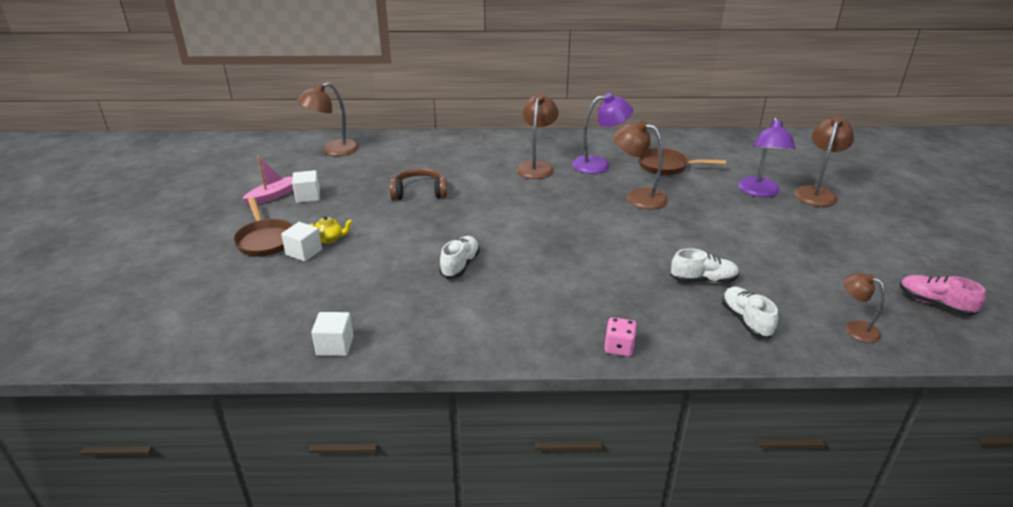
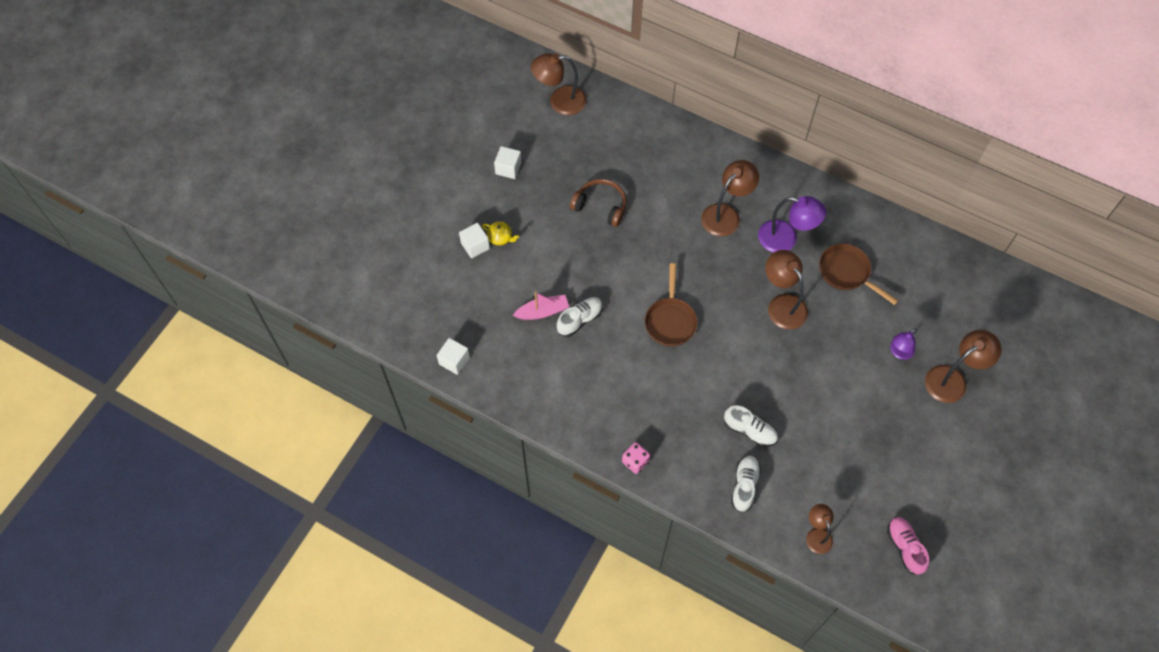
camera: 30 degrees right, 30 degrees up
brown pan [233,197,293,257] -> brown pan moved to [645,263,698,347]
pink boat [242,156,293,206] -> pink boat moved to [513,292,569,320]
purple lamp [738,117,796,197] -> purple lamp [890,328,916,360], size x0.61

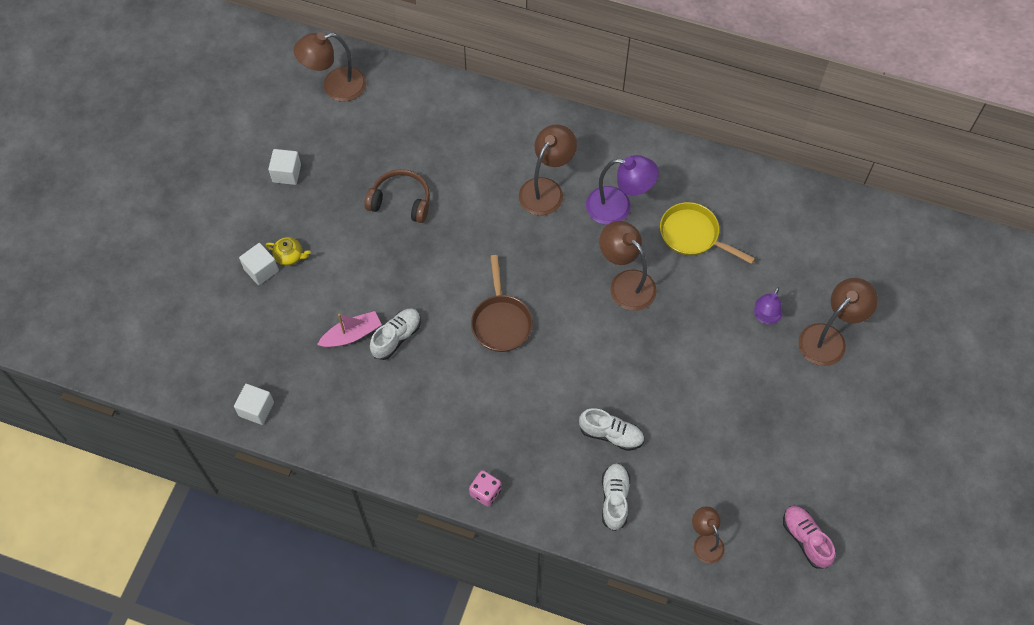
camera: 10 degrees left, 0 degrees up
brown pan [819,244,898,305] -> yellow pan [660,202,755,264]

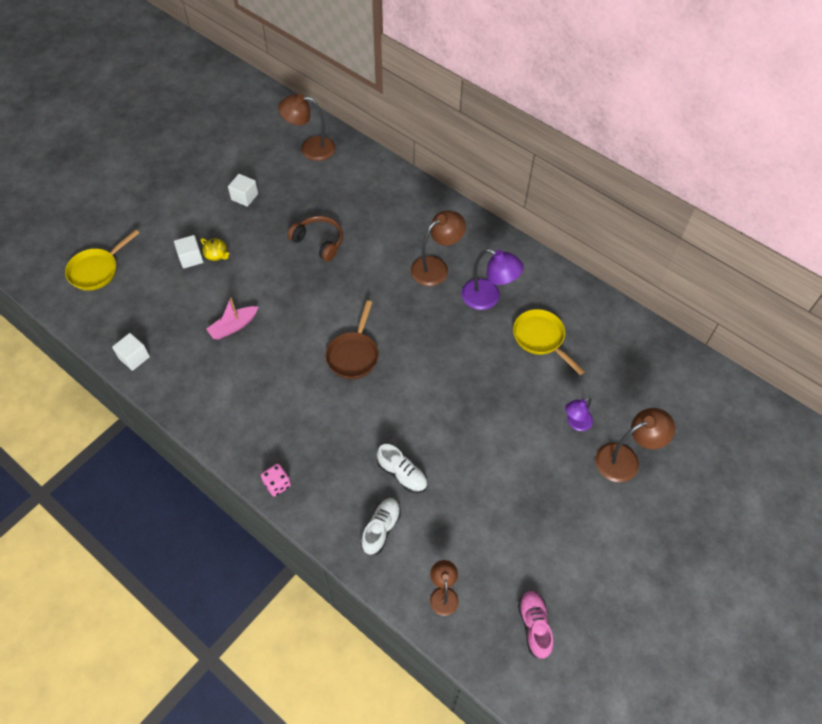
camera: 20 degrees right, 5 degrees down
pink boat [317,311,382,348] -> pink boat turned 150 degrees clockwise [206,297,258,339]
white shoe [370,308,421,360] -> none
brown lamp [599,221,657,311] -> none
none -> yellow pan [65,229,139,291]

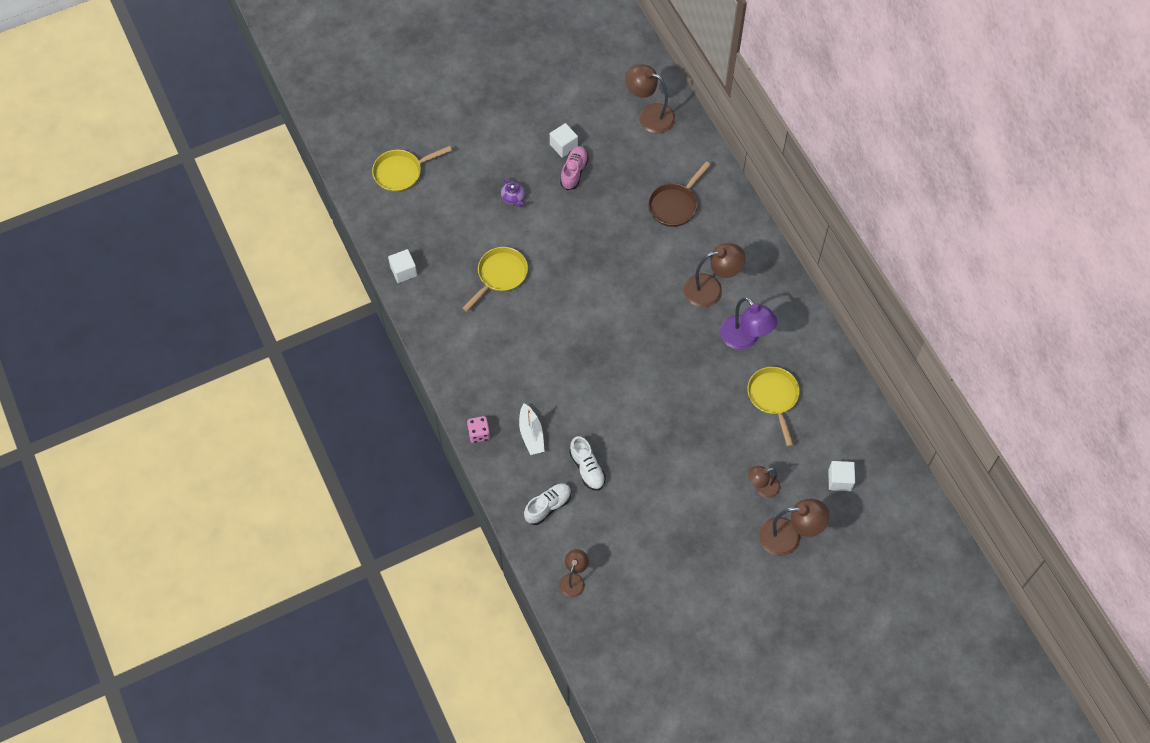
camera: 25 degrees right, 5 degrees up
white cube [174,235,203,268] -> white cube moved to [828,461,855,491]
yellow teapot [201,238,229,261] -> purple teapot [501,178,525,207]
pink boat [206,297,258,339] -> yellow pan [462,247,528,312]
brown headphones [288,216,343,262] -> none
brown pan [326,301,379,379] -> brown pan moved to [648,162,710,227]
pink shoe [518,590,554,659] -> pink shoe moved to [560,146,589,190]
purple lamp [565,397,593,431] -> brown lamp [748,466,780,498]
none -> white boat [519,403,545,455]

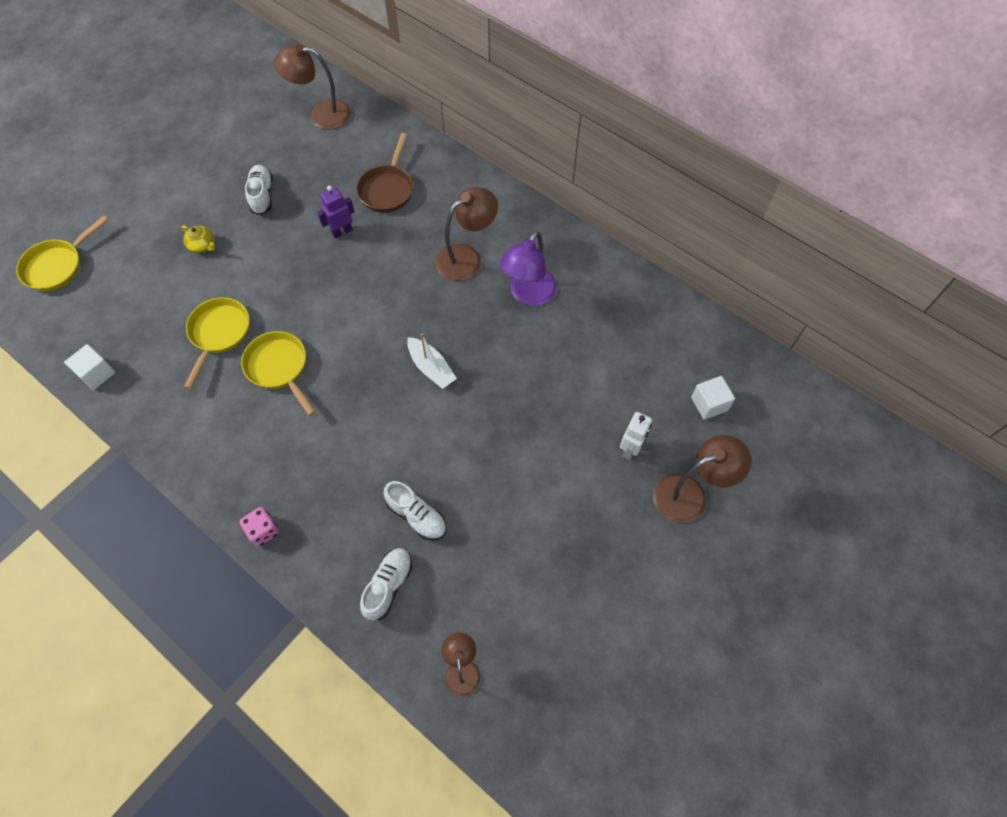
camera: 25 degrees left, 0 degrees up
purple teapot [501,178,525,207] -> yellow teapot [182,225,215,253]
white boat [519,403,545,455] -> white boat moved to [407,334,457,389]
white cube [550,123,578,158] -> none
pink shoe [560,146,589,190] -> white shoe [245,165,273,215]
purple lamp [720,297,777,350] -> purple lamp turned 90 degrees clockwise [500,231,557,306]
yellow pan [747,367,800,447] -> yellow pan moved to [241,331,316,416]
brown lamp [748,466,780,498] -> white robot [620,412,652,460]
none -> purple robot [317,186,354,239]

